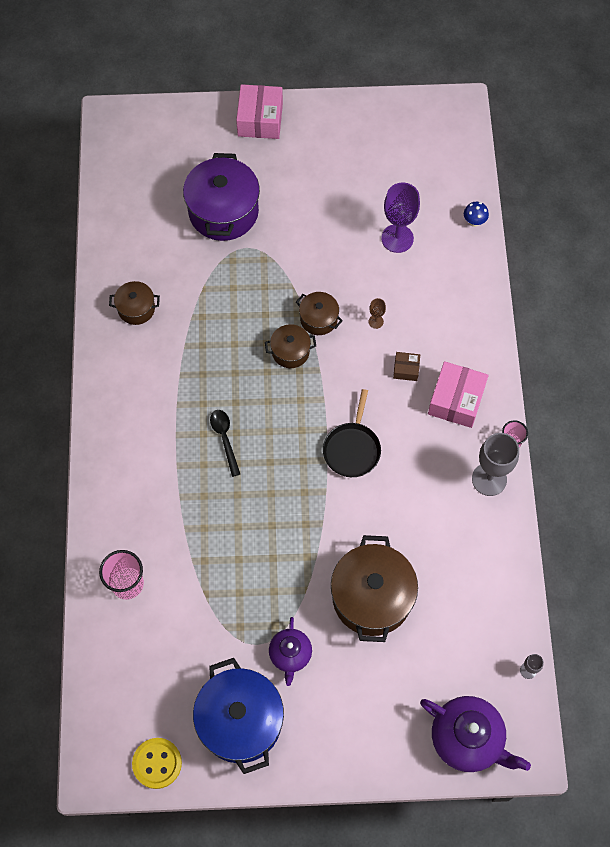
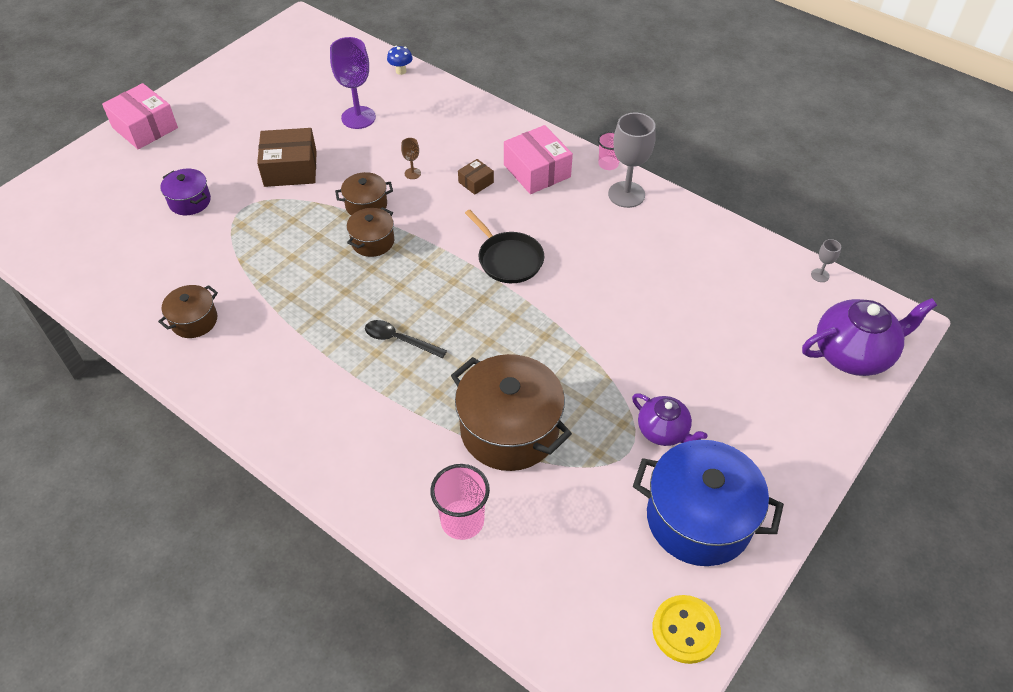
camera: 50 degrees left, 15 degrees down
purple pot [183,153,260,241] -> purple pot [160,169,211,215], size x0.51
brown pot [331,535,418,642] -> brown pot moved to [451,354,572,471]
none -> brown box [257,128,317,187]

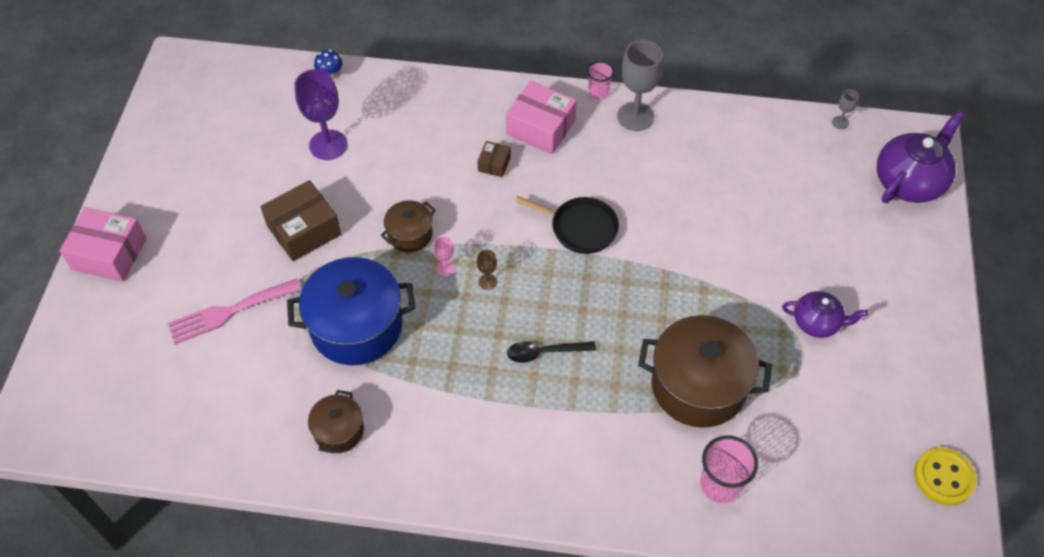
camera: 30 degrees left, 5 degrees up
purple pot [160,169,211,215] -> pink fork [167,278,302,344]
brown pot [347,207,394,257] -> pink goblet [433,237,455,277]
brown goblet [401,138,421,179] -> brown goblet moved to [477,250,497,290]
blue pot [633,440,784,566] -> blue pot moved to [287,257,415,365]

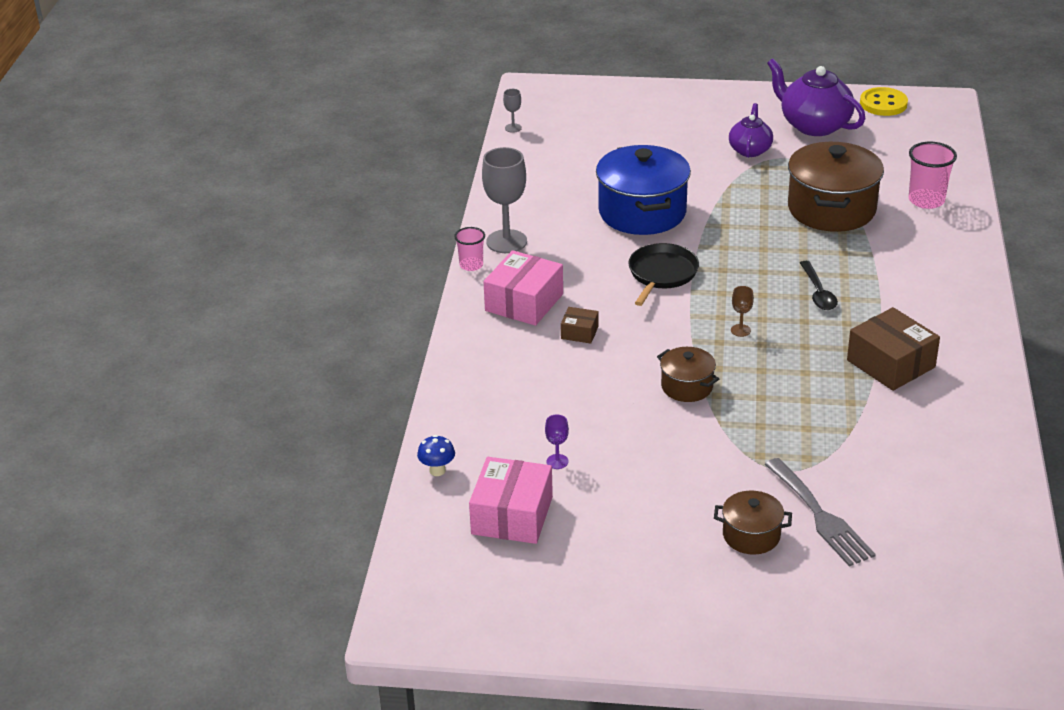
camera: 90 degrees left, 20 degrees down
pink box [59,207,147,282] -> pink box moved to [469,457,553,544]
pink fork [167,278,302,344] -> grey fork [764,458,876,567]
brown box [260,180,341,261] -> brown box moved to [847,307,940,391]
blue pot [287,257,415,365] -> blue pot moved to [596,145,691,235]
purple goblet [294,69,347,160] -> purple goblet [545,415,569,469], size x0.46
brown pot [308,390,364,453] -> brown pot moved to [714,491,792,554]
pink goblet [433,237,455,277] -> none
purple teapot [877,111,964,203] -> purple teapot moved to [767,58,865,136]

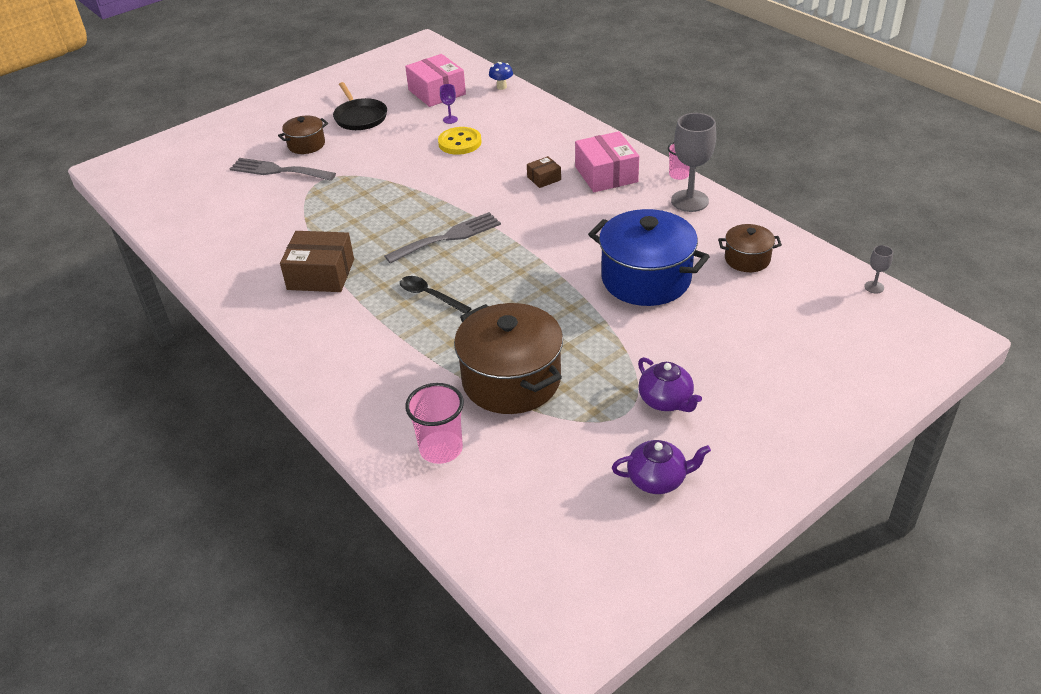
camera: 135 degrees right, 5 degrees up
black pan [628,243,699,306] -> black pan moved to [333,82,387,130]
brown pot [657,347,719,402] -> brown pot moved to [718,224,782,272]
brown goblet [731,286,754,337] -> grey fork [384,212,501,264]
purple teapot [767,58,865,136] -> purple teapot [612,440,711,494], size x0.60
yellow button [860,87,908,116] -> yellow button moved to [438,127,482,155]

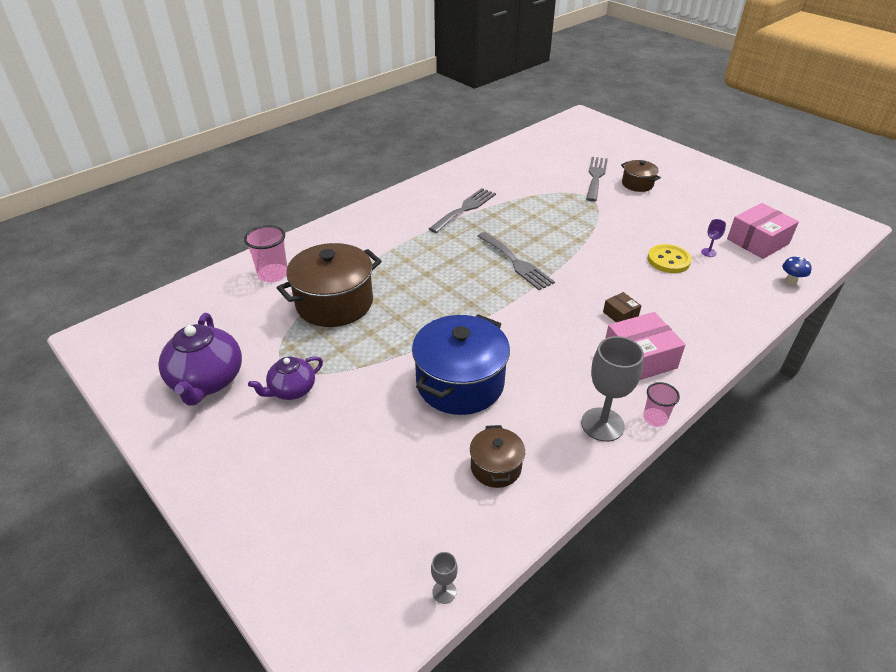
camera: 85 degrees right, 0 degrees up
brown box [280,231,354,292] -> grey fork [429,188,496,233]
black pan [333,82,387,130] -> none
black spoon [400,276,472,314] -> none
purple teapot [612,440,711,494] -> purple teapot [158,313,242,406], size x1.66

